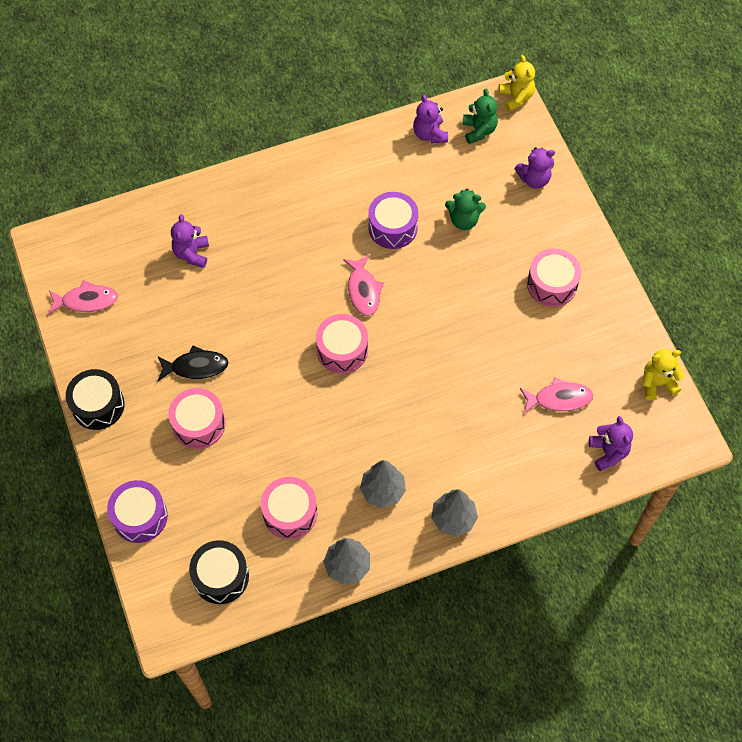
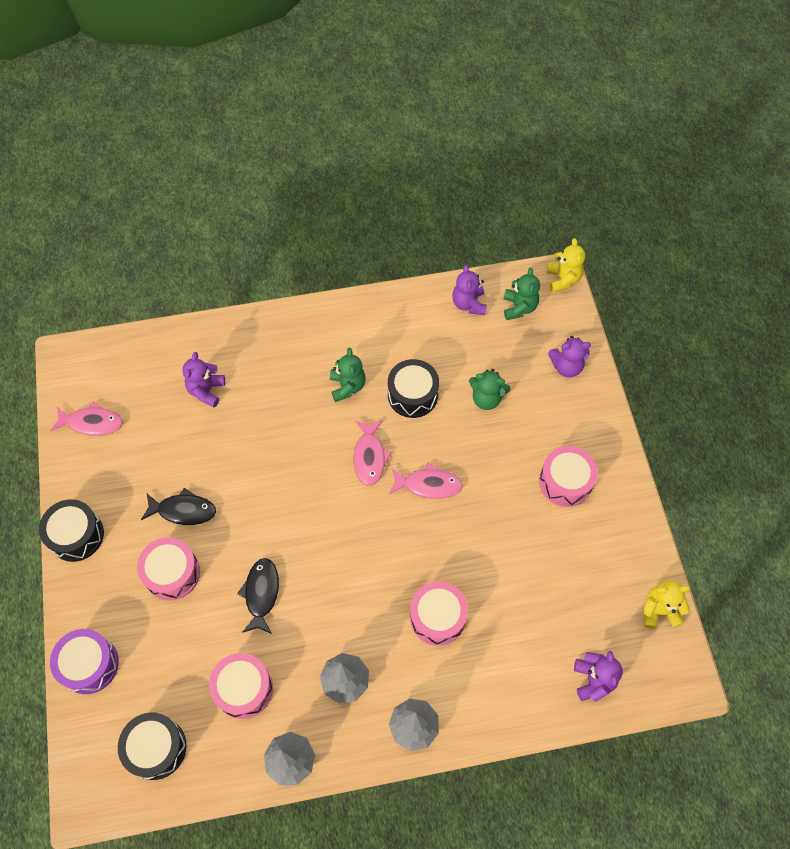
camera: 10 degrees right, 0 degrees up
pink drum [316,314,368,374] -> pink drum moved to [410,581,468,646]
purple drum [368,192,418,249] -> black drum [388,359,439,418]
pink fish [520,377,593,414] -> pink fish moved to [389,463,463,499]
none -> black fish [237,558,279,634]
none -> green teddy bear [330,348,366,402]

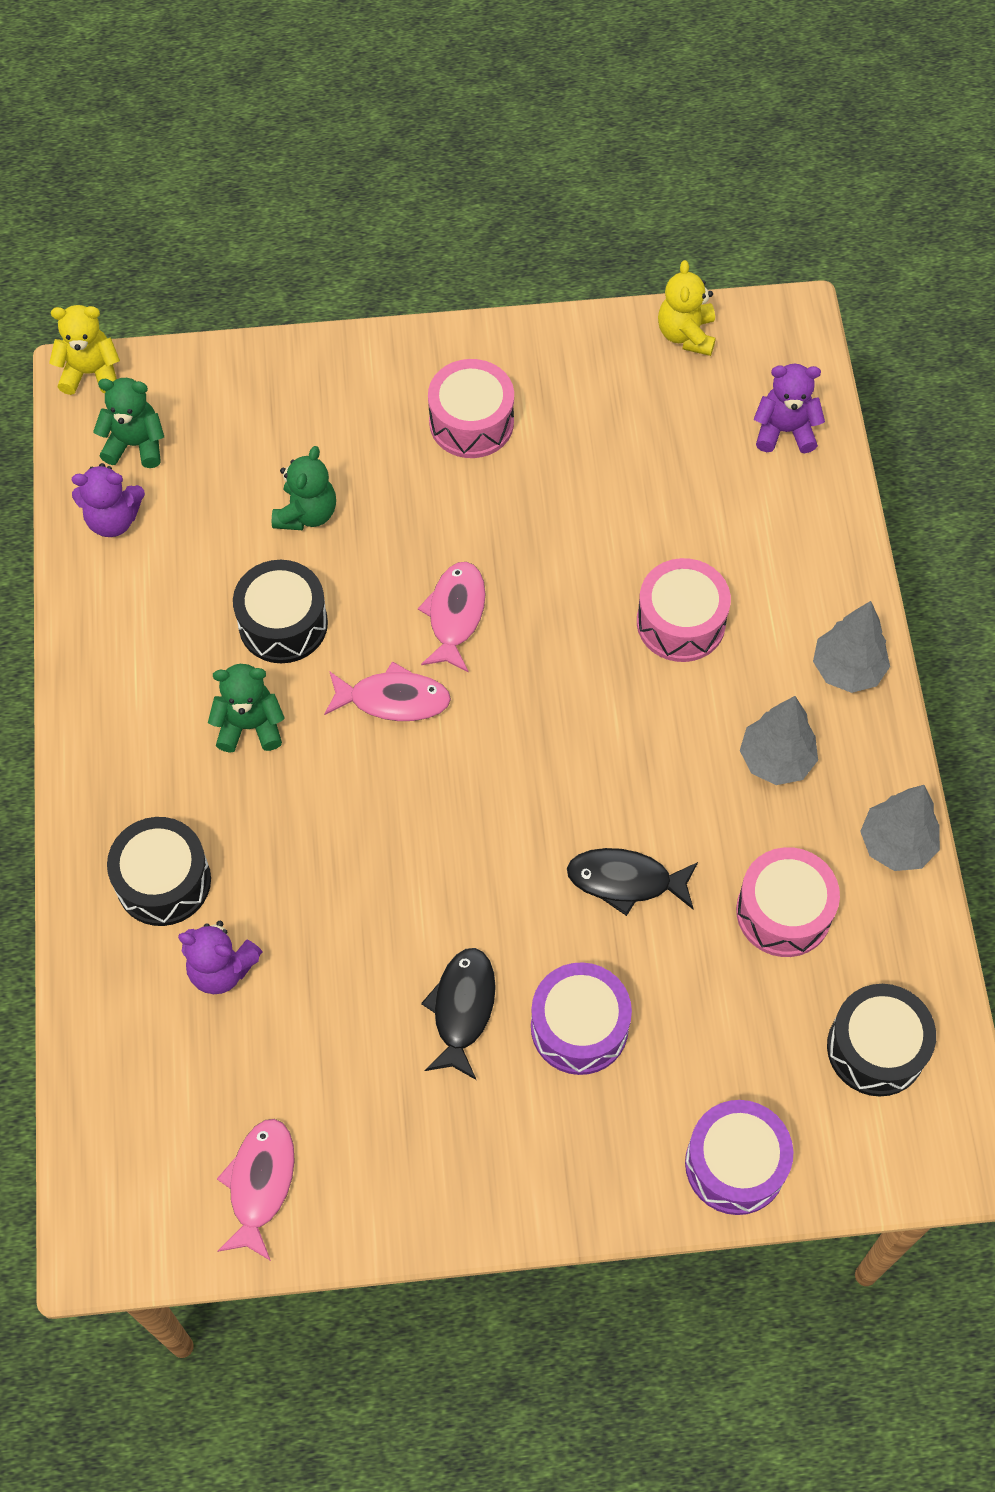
camera: 85 degrees left, 0 degrees up
black drum [39,499,104,562] -> black drum moved to [107,817,211,926]
pink drum [137,537,200,601] -> purple drum [531,962,632,1075]
purple teddy bear [548,336,591,377] -> none

